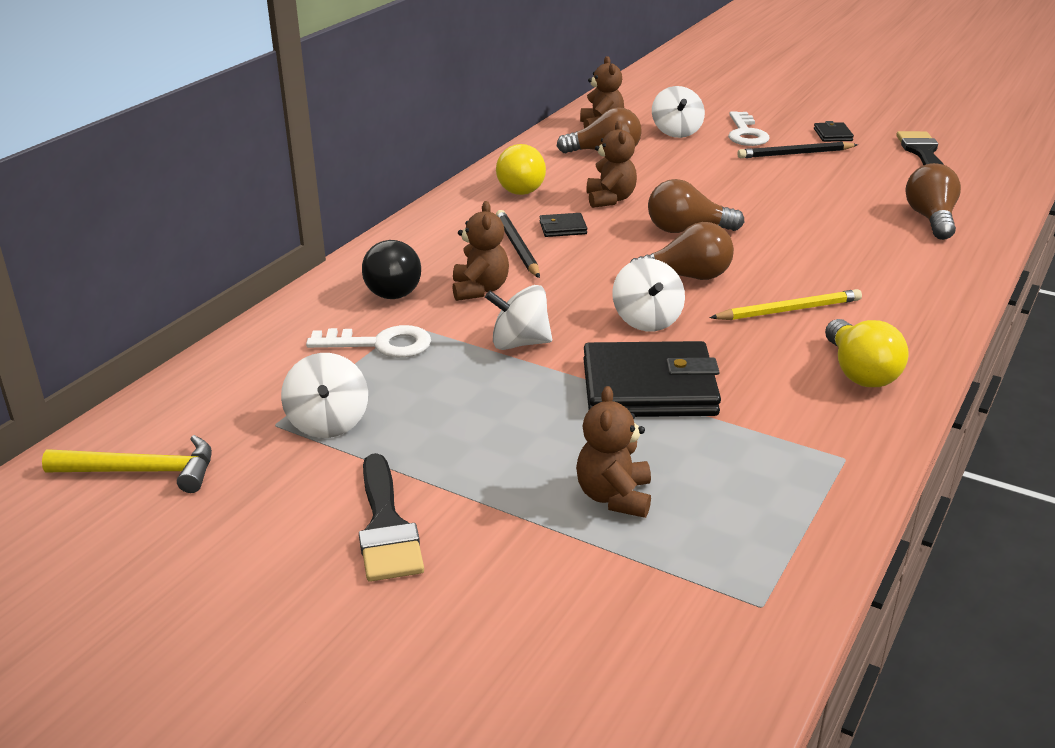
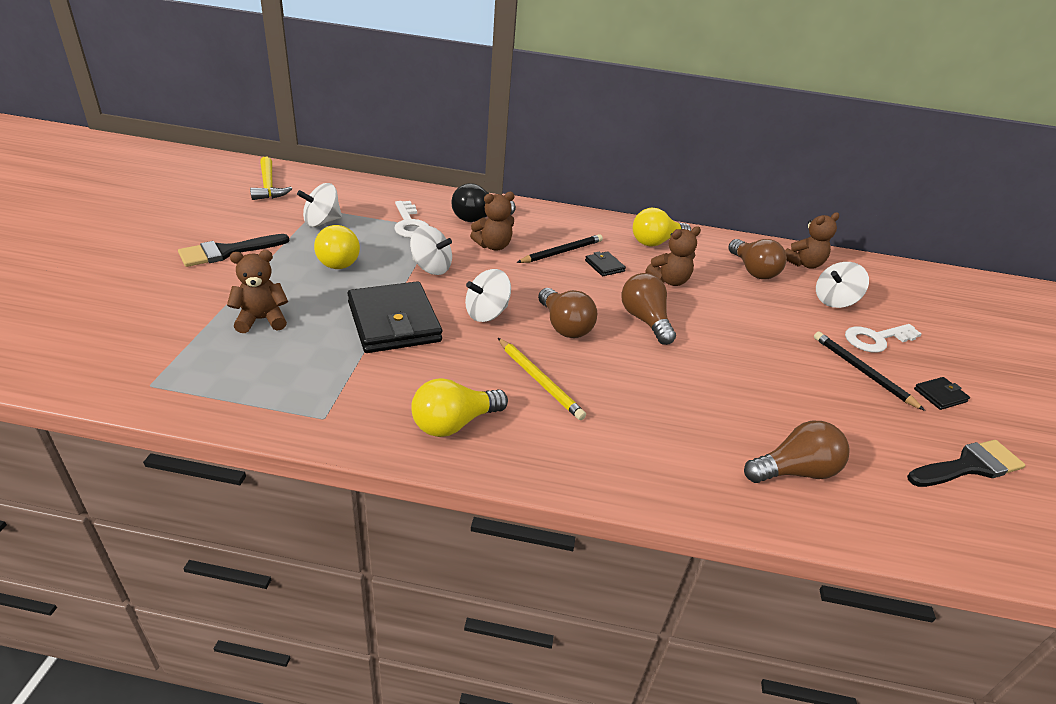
camera: 65 degrees right, 5 degrees up
white spinning top [485,285,552,350] -> white spinning top turned 135 degrees clockwise [410,225,452,275]
none -> yellow light bulb [314,225,360,269]

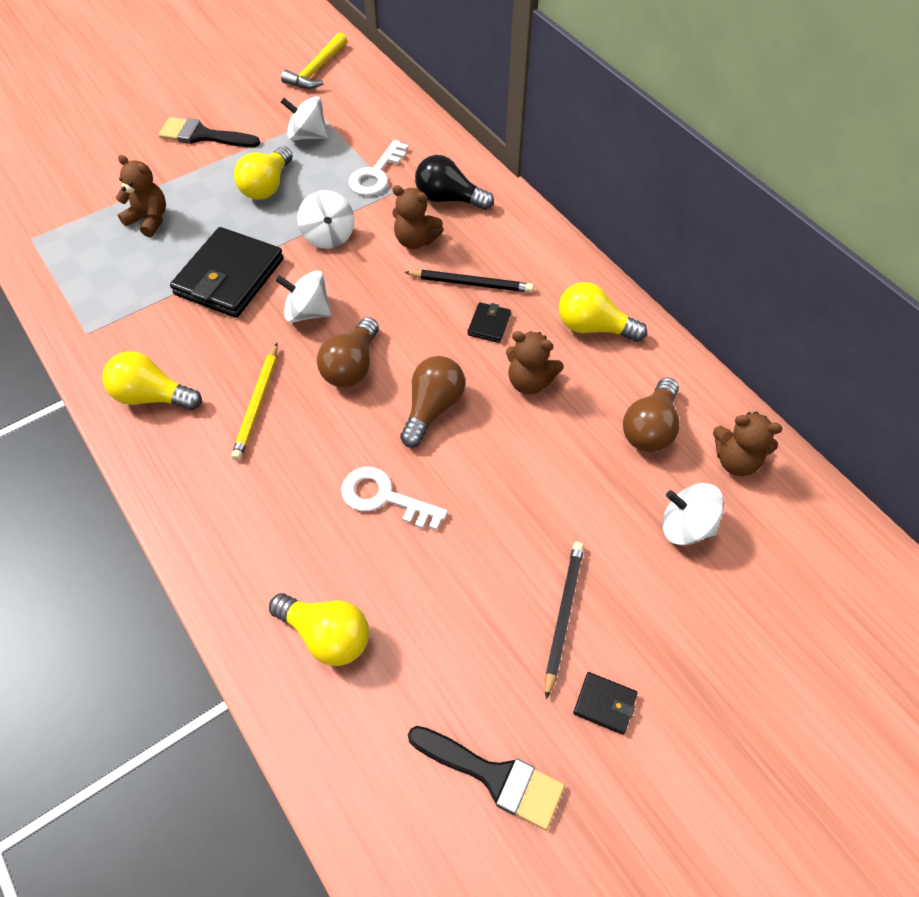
camera: 50 degrees right, 20 degrees up
brown light bulb [744,421,850,483] -> yellow light bulb [269,593,369,666]
white key [845,324,922,353] -> white key moved to [341,467,448,530]

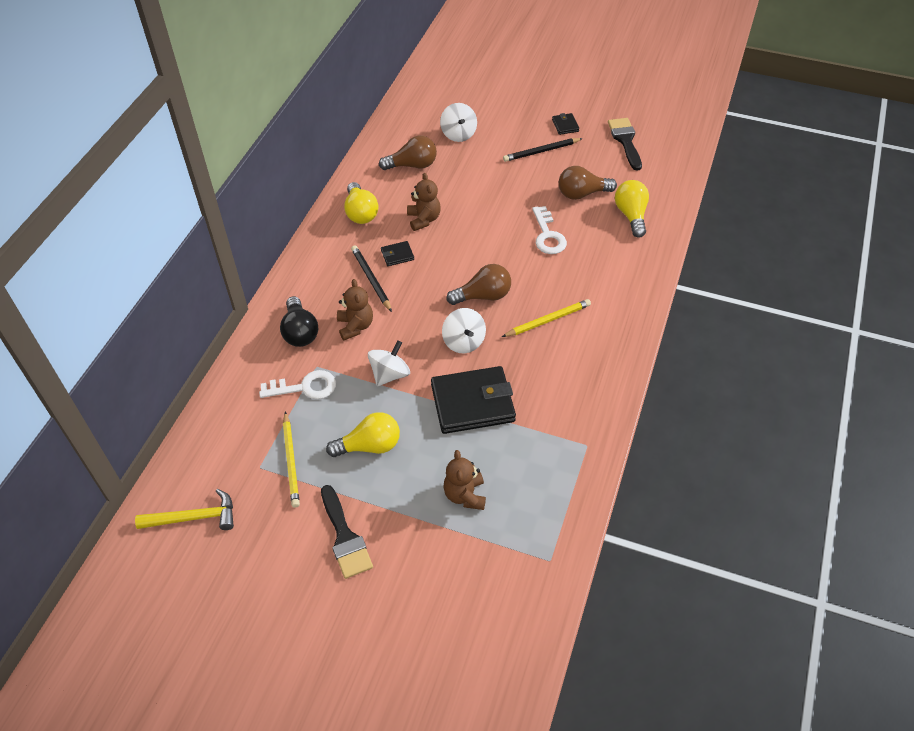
camera: 125 degrees left, 5 degrees down
yellow light bulb [102,351,202,410] -> none
white spinning top [281,96,328,141] -> yellow pencil [283,411,300,508]
brown light bulb [400,356,465,448] -> brown light bulb moved to [559,166,617,200]
brown teddy bear [713,412,782,476] -> none

